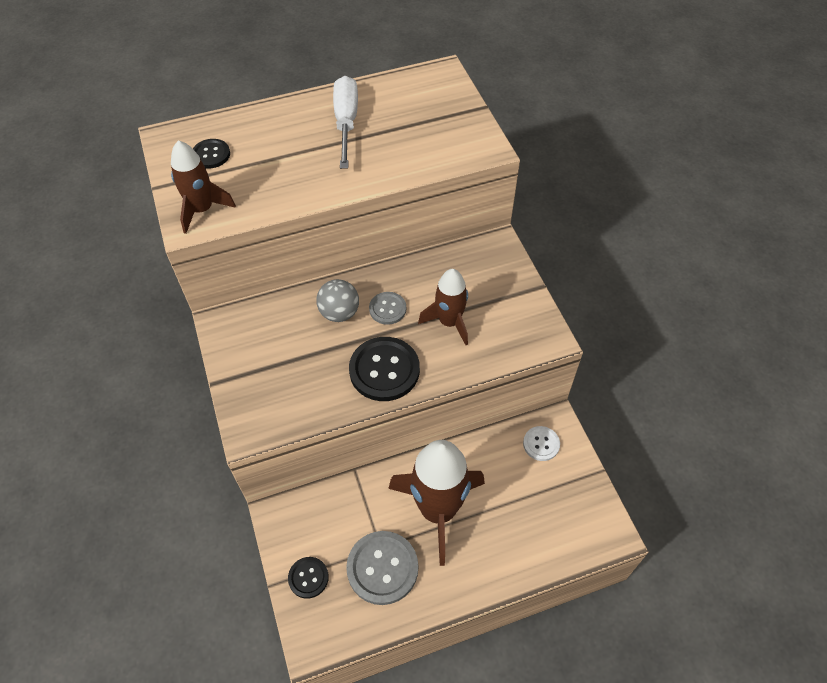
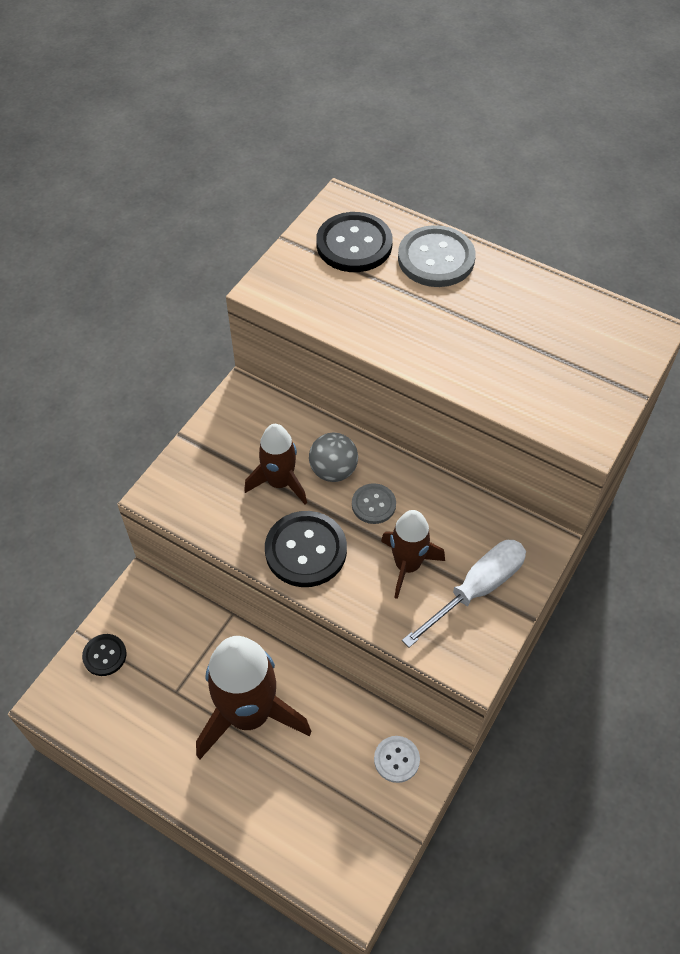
camera: 50 degrees right, 0 degrees up
brown rocket [171,140,236,234] -> brown rocket moved to [244,424,307,504]
black button [193,139,230,168] -> black button [316,212,393,272], size x1.79
white screwdriver [333,76,358,169] -> white screwdriver moved to [402,540,526,647]
grey button [346,531,418,605] -> grey button moved to [398,225,475,287]

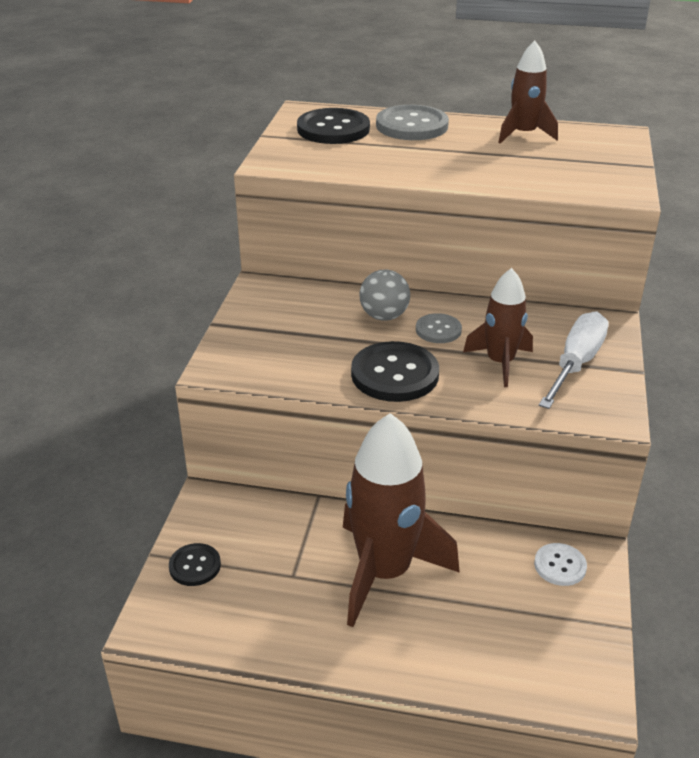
camera: 20 degrees left, 20 degrees down
brown rocket [244,424,307,504] -> brown rocket moved to [498,41,558,144]

